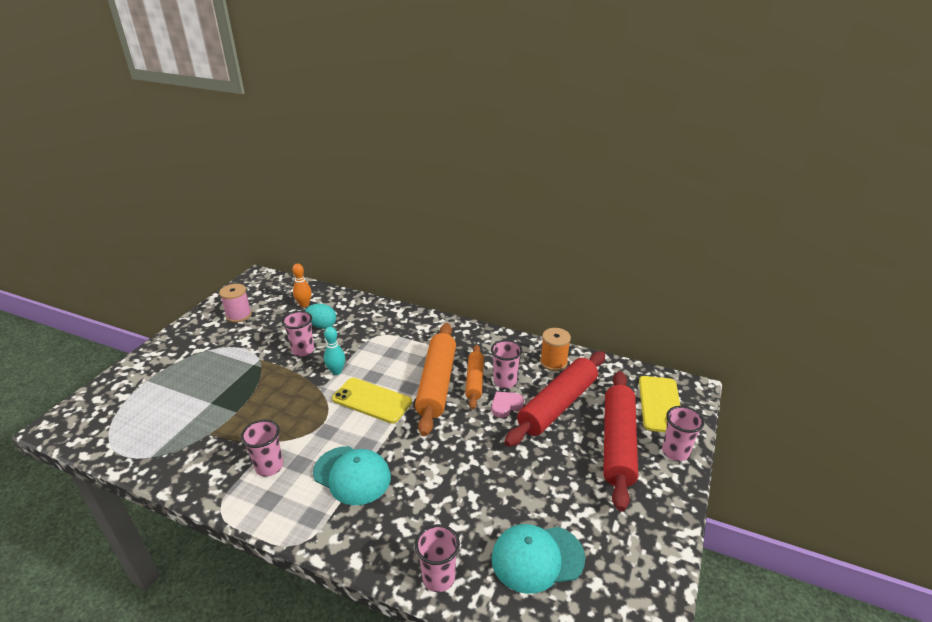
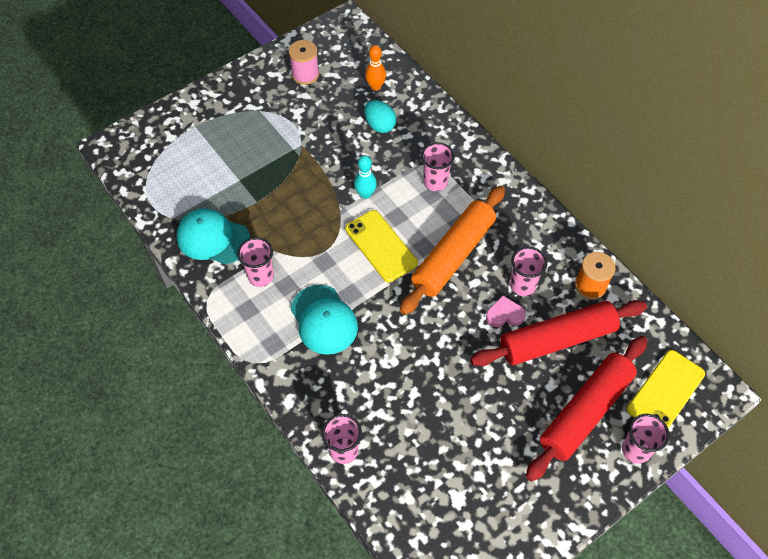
camera: 30 degrees right, 25 degrees up
pink cup [282,311,314,357] -> pink cup moved to [421,142,455,191]
orange rolling pin [465,345,484,409] -> none
turquoise cap [492,524,585,594] -> turquoise cap moved to [176,209,250,264]

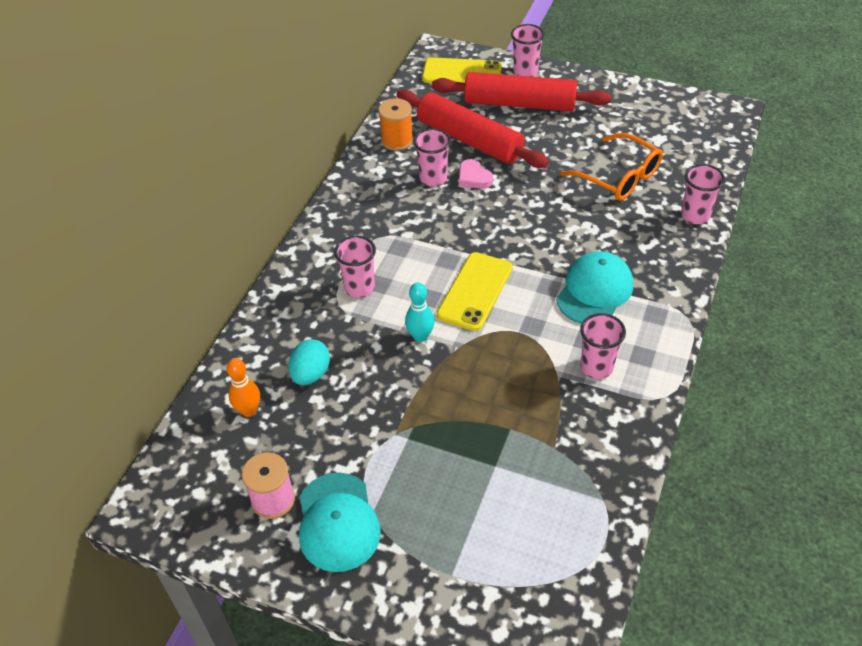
camera: 120 degrees left, 10 degrees down
turquoise cap [176,209,250,264] -> turquoise cap moved to [299,472,381,572]
orange rolling pin [400,186,505,315] -> none
none -> orange glasses [560,133,663,201]

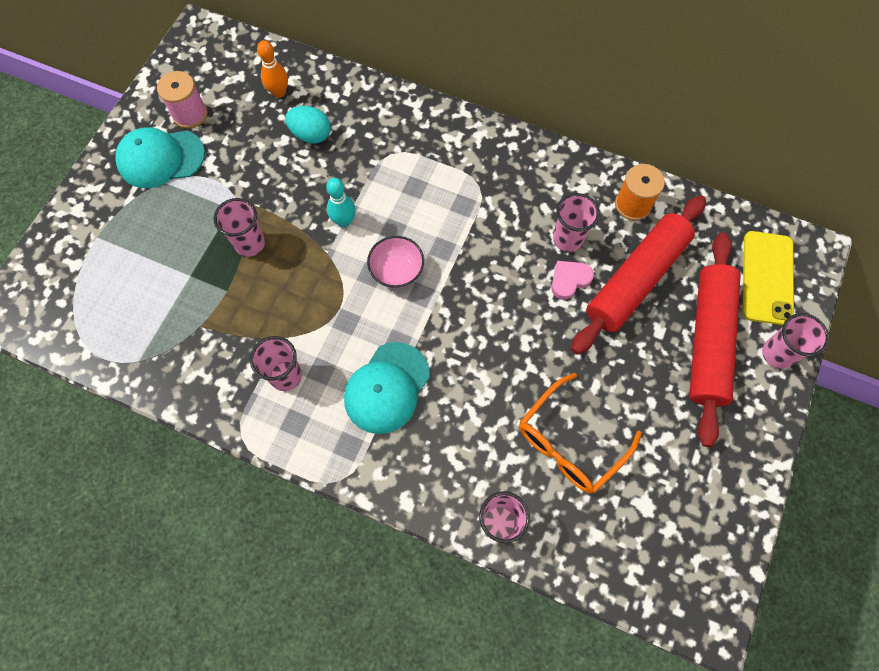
camera: 90 degrees right, 20 degrees up
pink cup [334,236,376,298] -> pink cup moved to [214,198,265,257]
yellow phone [437,252,512,331] -> pink bowl [367,236,424,288]
turquoise cap [556,251,633,324] -> turquoise cap turned 90 degrees clockwise [344,342,430,434]

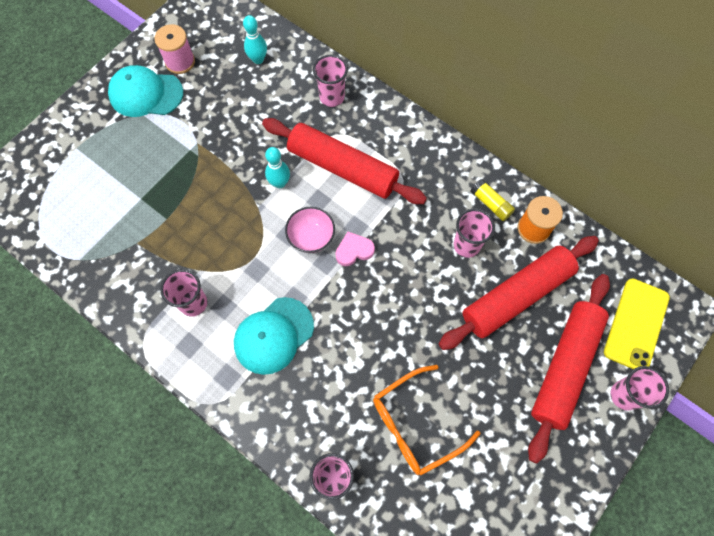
camera: 15 degrees right, 0 degrees up
pink cup [214,198,265,257] -> pink cup moved to [313,55,348,107]
orange bowling pin [257,40,288,98] -> turquoise bowling pin [243,15,267,64]
turquoise egg [285,106,331,144] -> none
pink heart [551,261,594,300] -> pink heart moved to [335,232,375,266]
none -> red rolling pin [262,118,427,204]
none -> yellow glue stick [471,179,515,221]

